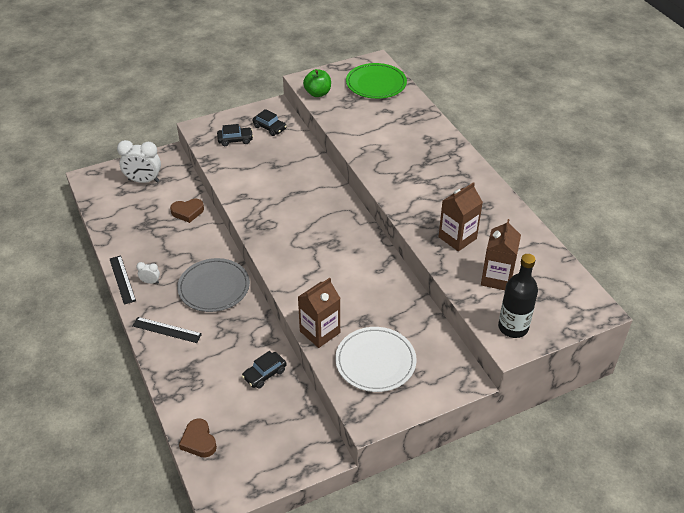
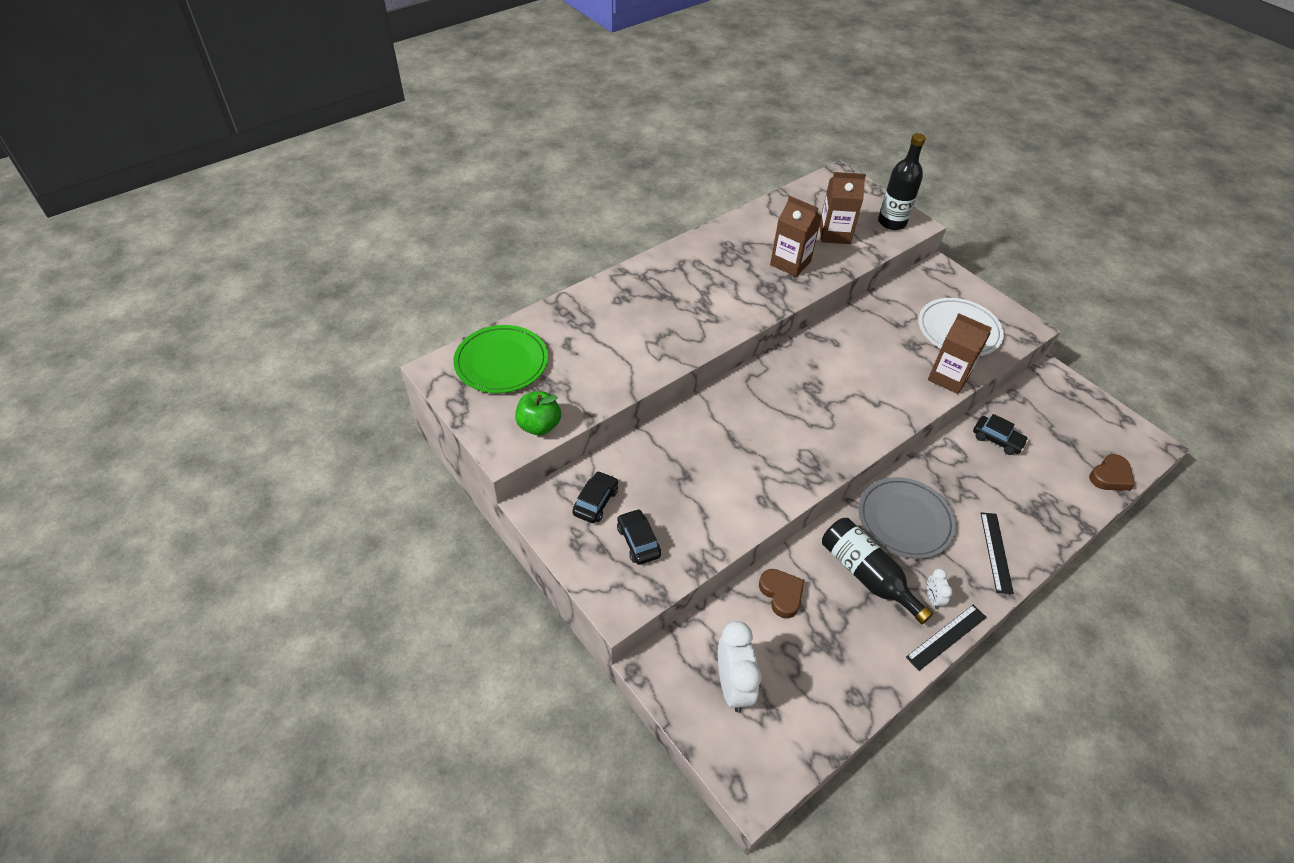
camera: 105 degrees left, 5 degrees up
none -> black bottle [822,518,933,624]

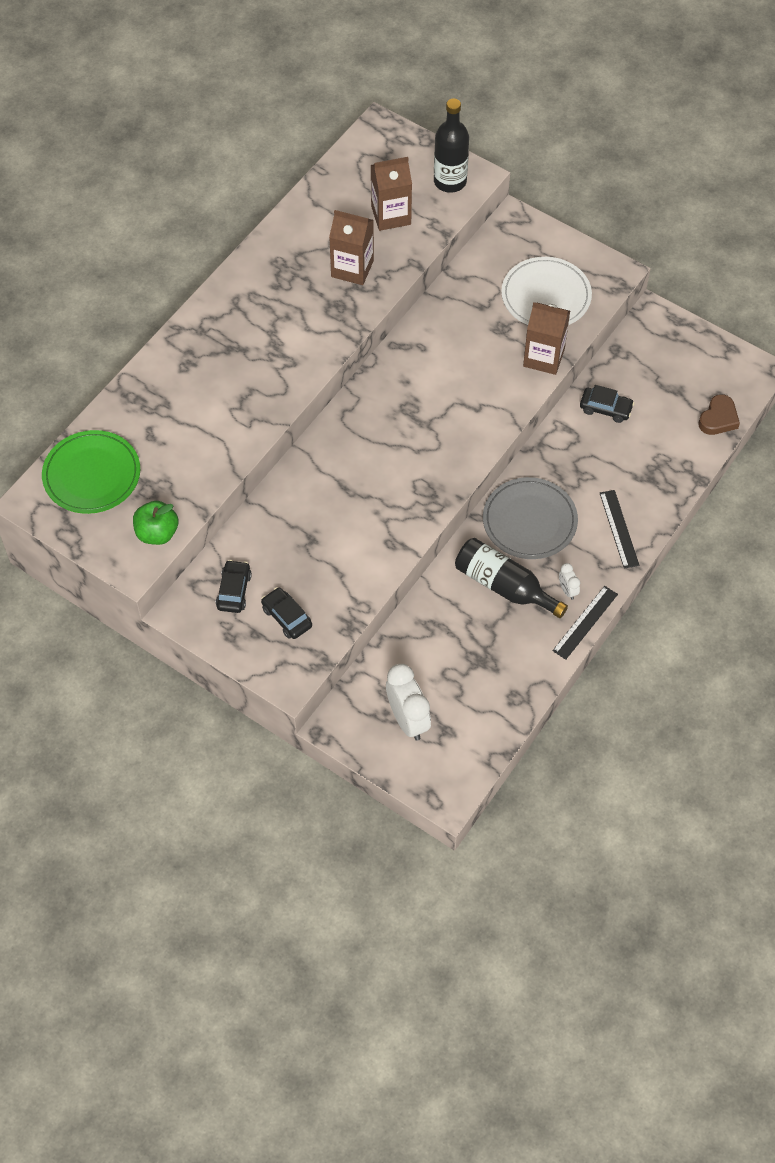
camera: 15 degrees left, 10 degrees up
brown heart [759,569,804,618] -> none

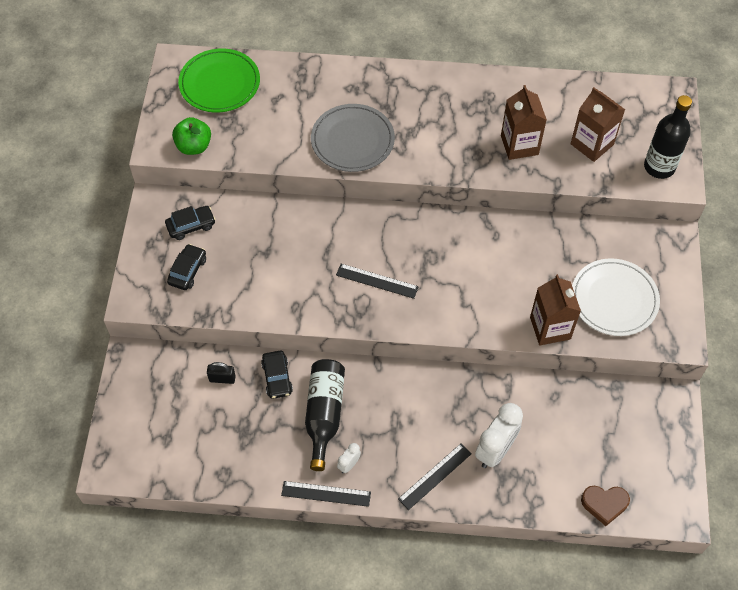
camera: 60 degrees right, 0 degrees up
white clock [386,664,431,741] -> white clock moved to [475,403,523,468]
grey plate [483,477,578,559] -> grey plate moved to [311,104,395,172]
black car [580,385,634,423] -> black car moved to [261,351,293,399]
none -> black padlock [207,362,236,384]
none -> black ruler [336,264,419,299]

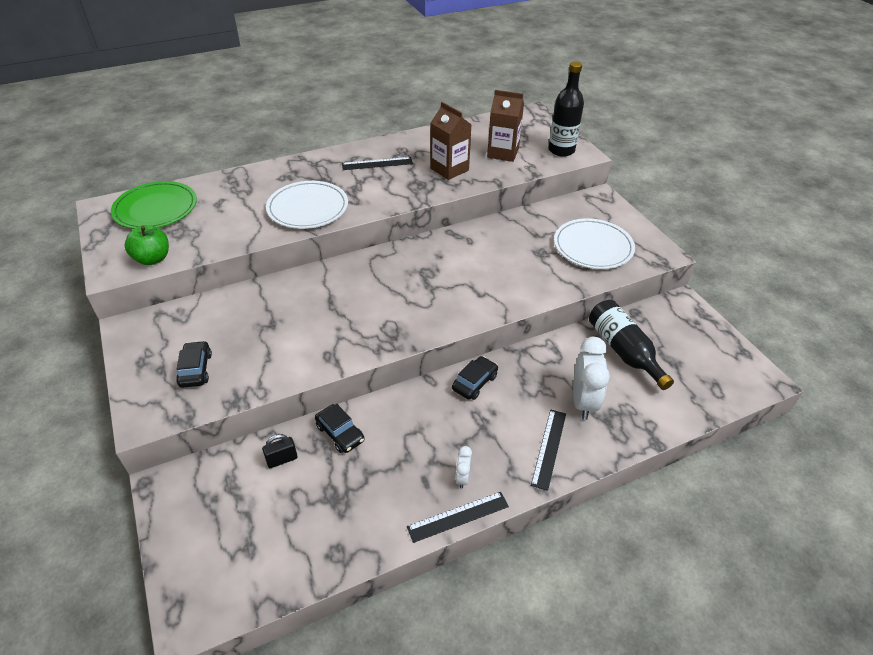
camera: 30 degrees left, 15 degrees down
black car [165,206,216,240] -> black car moved to [452,356,498,400]
black bottle [305,359,345,471] -> black bottle moved to [589,300,674,390]
grey plate [311,104,395,172] -> white plate [266,181,348,229]
black ruler [336,264,419,299] -> black ruler moved to [342,157,413,170]
brown carton [530,274,581,346] -> none
brown heart [581,486,630,526] -> none

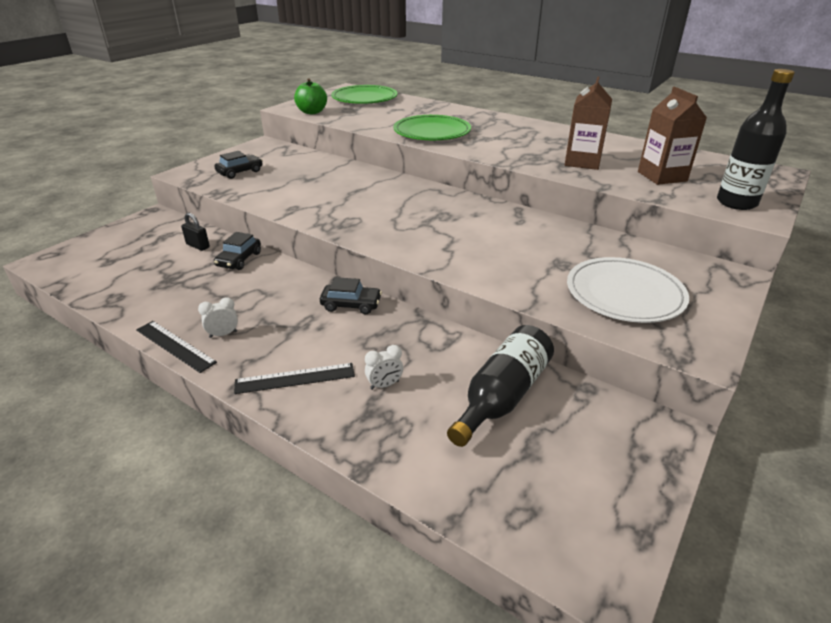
camera: 60 degrees right, 10 degrees down
white plate [266,181,348,229] -> green plate [393,115,471,140]
black ruler [342,157,413,170] -> none
white clock [573,337,610,420] -> white clock [365,345,403,390], size x0.48

